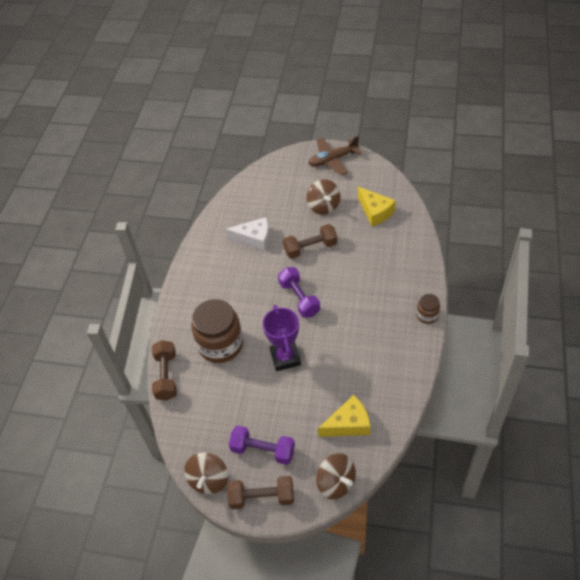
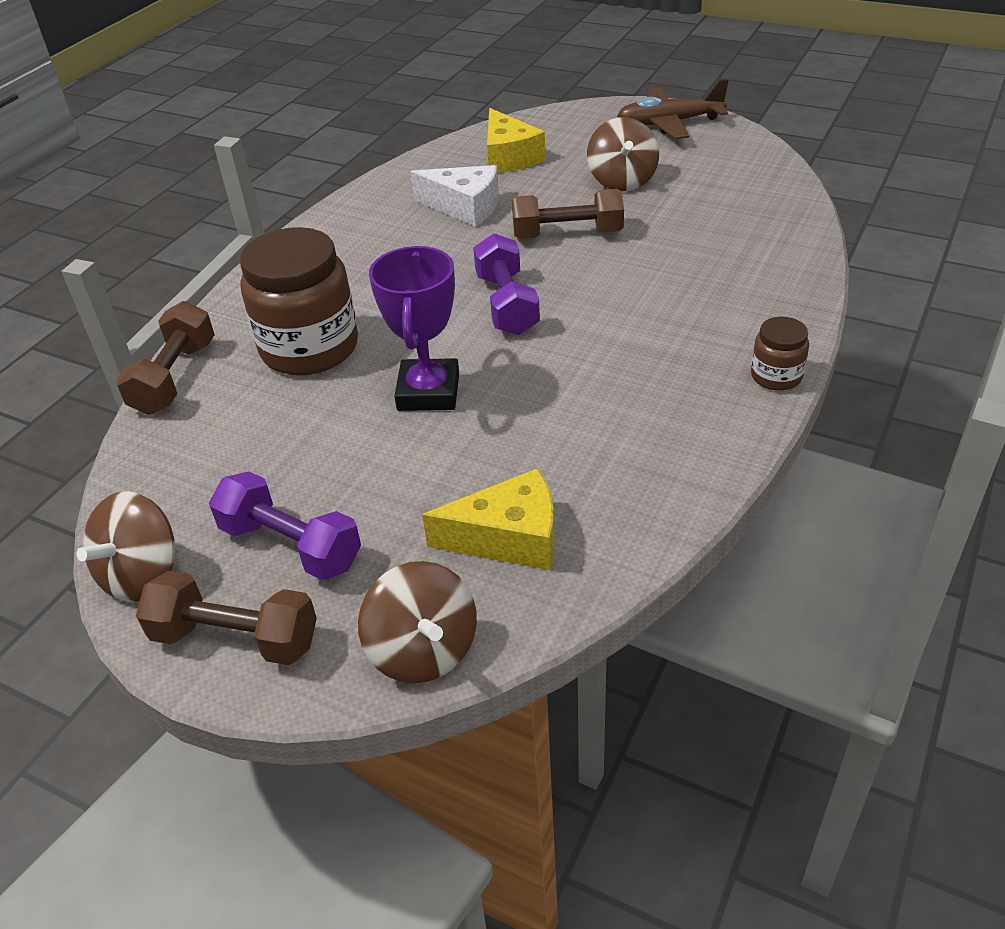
camera: 15 degrees right, 10 degrees down
yellow cheese [358,187,396,226] -> yellow cheese moved to [487,108,546,173]

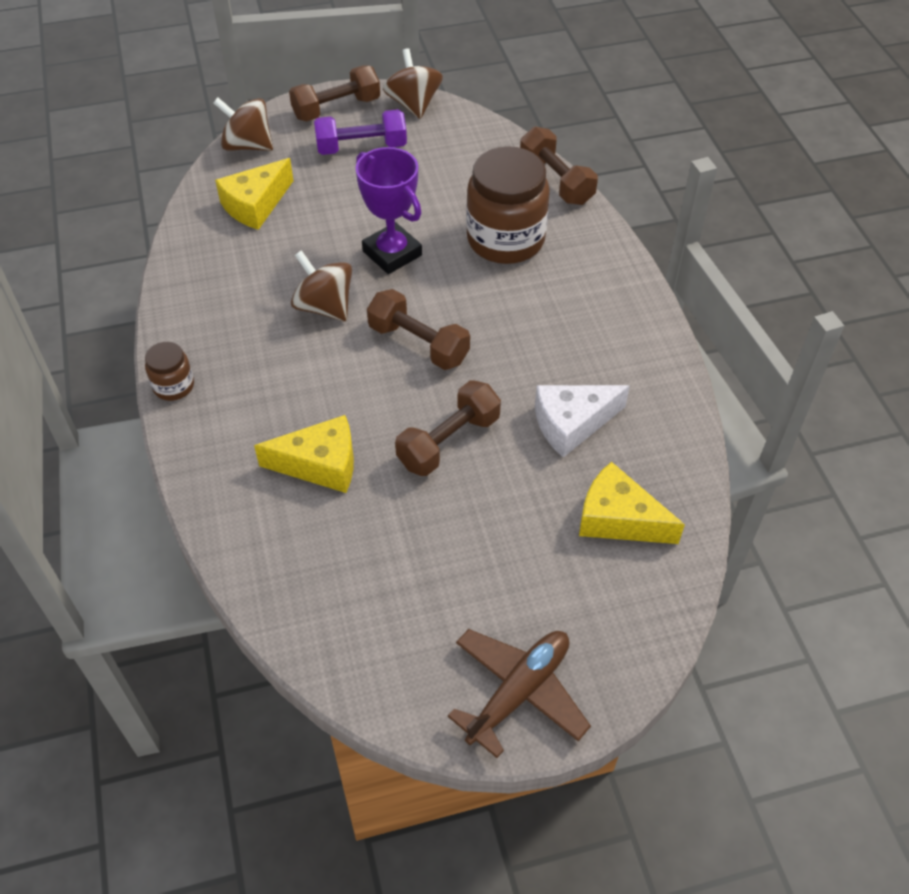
camera: 135 degrees right, 10 degrees up
purple dumbbell [473,233,540,335] -> brown dumbbell [367,289,470,370]
brown spinning top [587,117,659,191] -> brown spinning top moved to [291,250,352,321]
none -> yellow cheese [254,415,354,493]

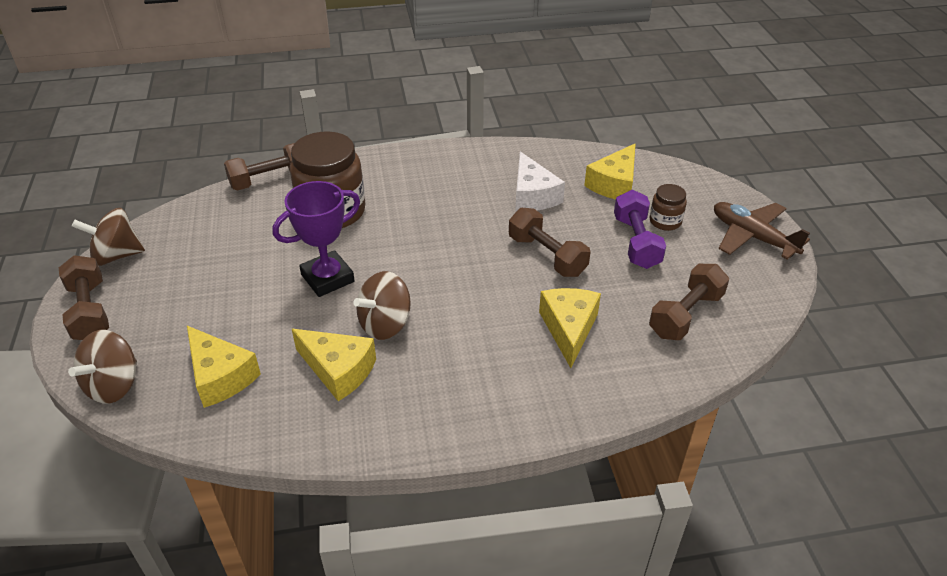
camera: 85 degrees left, 10 degrees down
brown jar [145,342,194,401] -> brown jar moved to [650,184,687,231]
purple dumbbell [314,109,407,155] -> purple dumbbell moved to [614,190,666,269]
brown dumbbell [367,289,470,370] -> brown dumbbell moved to [649,264,729,340]
none -> yellow cheese [292,329,376,401]

